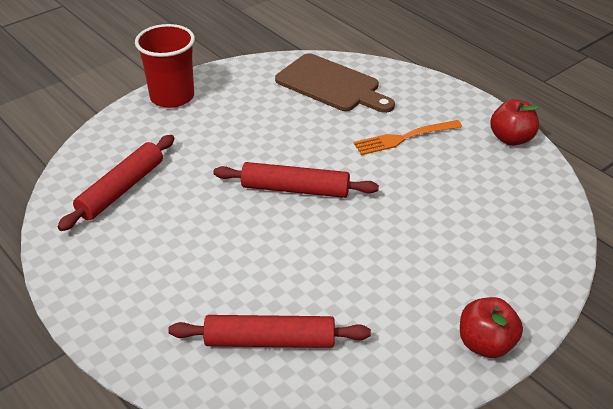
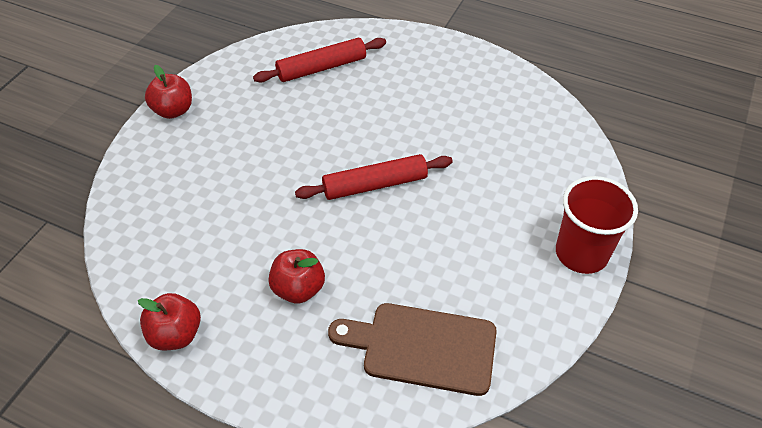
camera: 155 degrees right, 10 degrees up
red rolling pin [58,135,175,231] -> none
orange fork [353,120,462,155] -> red apple [268,249,325,304]

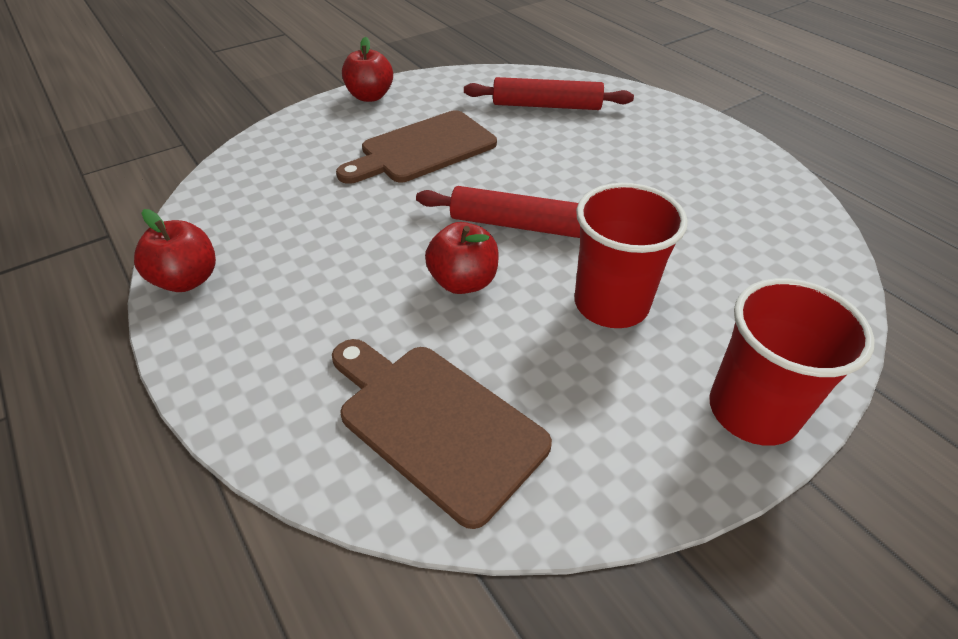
camera: 30 degrees right, 5 degrees down
red apple [268,249,325,304] -> red apple moved to [425,222,499,294]
none -> brown cutting board [336,110,497,184]
none -> red cup [575,183,688,328]

